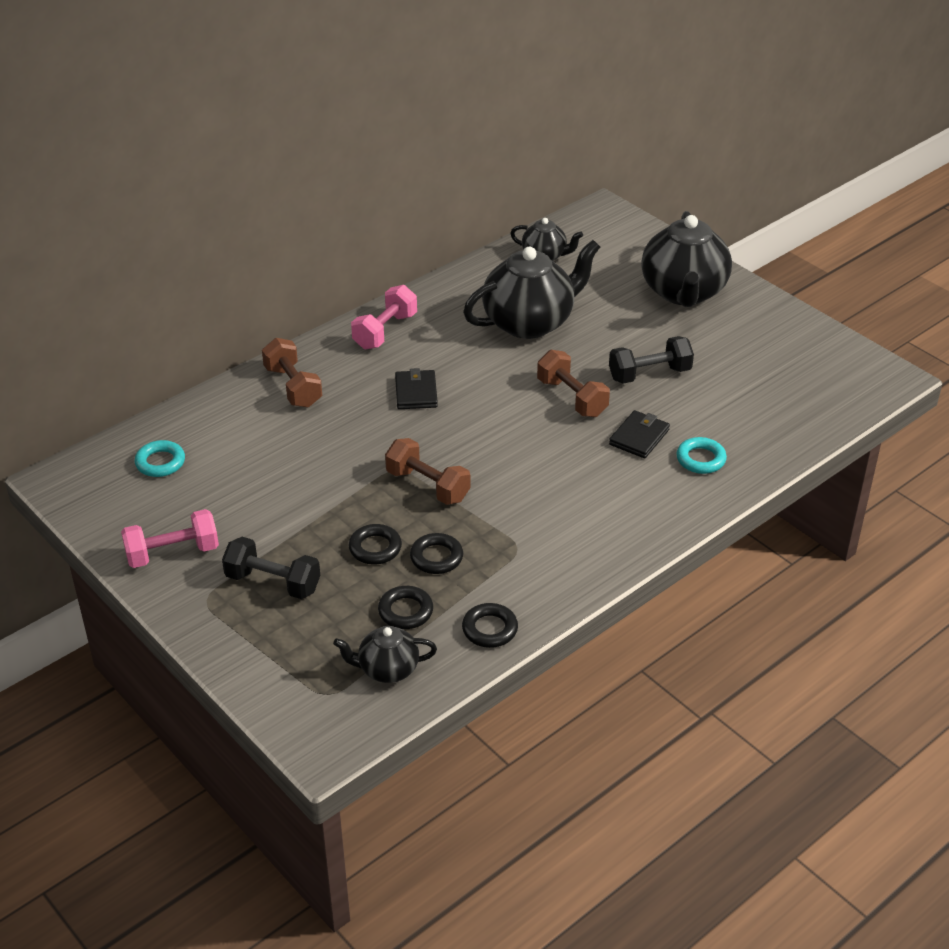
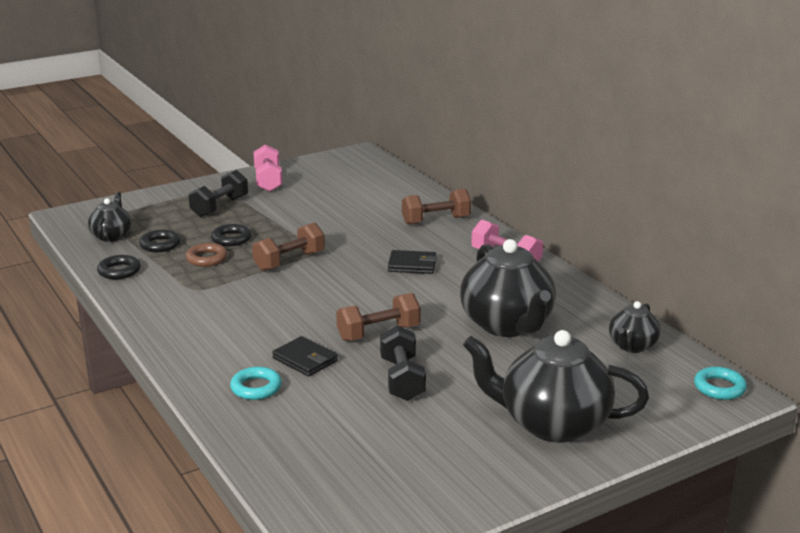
camera: 100 degrees right, 15 degrees down
turquoise ring [135,440,185,477] -> turquoise ring moved to [694,366,747,400]
black ring [410,533,463,574] -> brown ring [185,243,228,267]

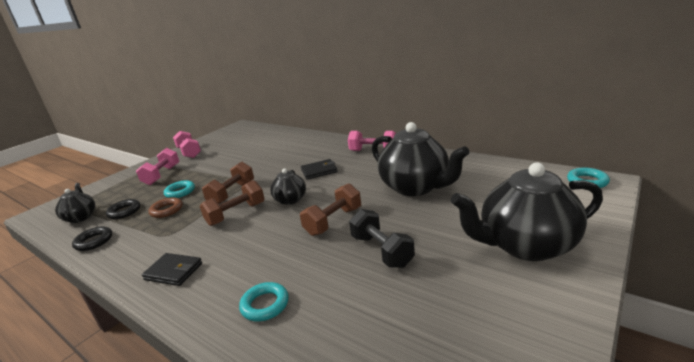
camera: 20 degrees left, 0 degrees up
black dumbbell [189,170,248,217] -> pink dumbbell [136,148,180,185]
black ring [211,224,252,246] -> turquoise ring [164,180,195,198]
black wallet [272,336,338,377] -> black wallet moved to [142,253,202,286]
brown dumbbell [402,189,471,225] -> brown dumbbell moved to [200,180,265,226]
black teapot [609,301,661,353] -> black teapot moved to [270,169,306,205]

